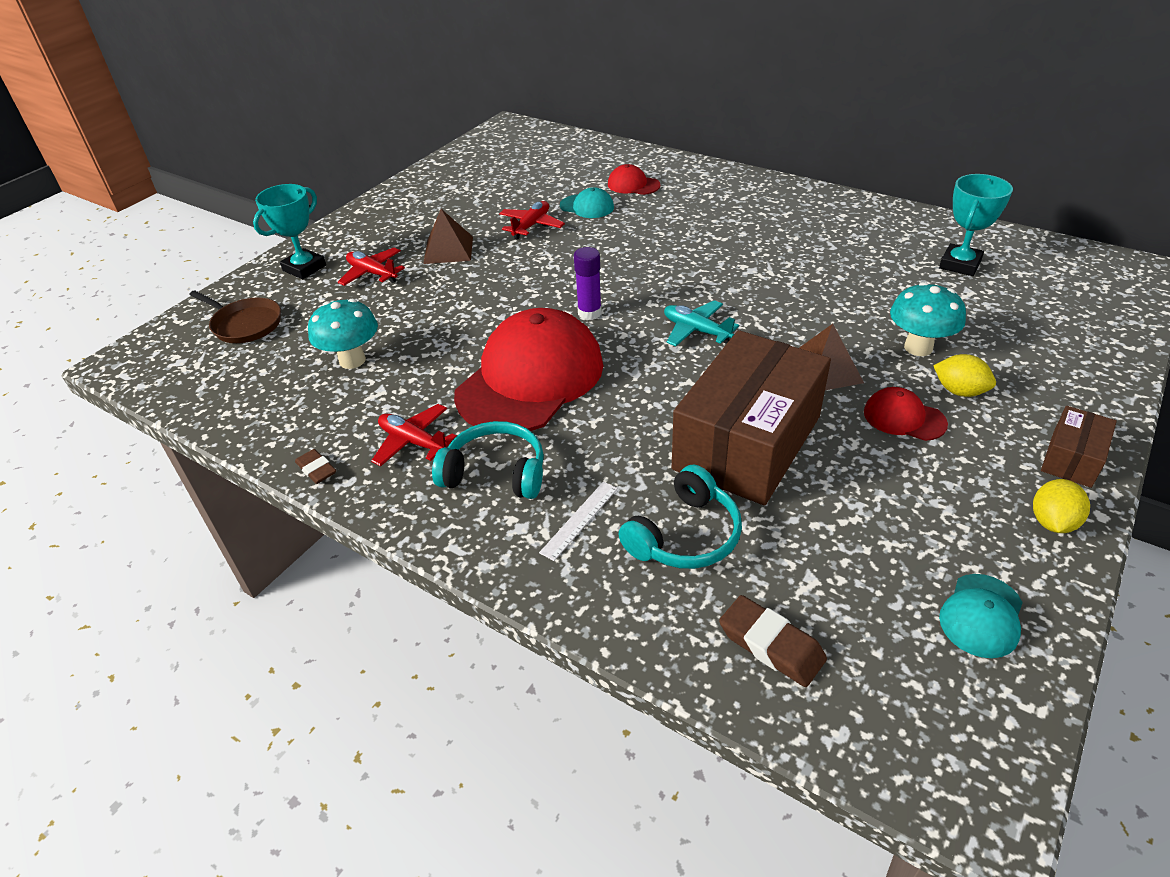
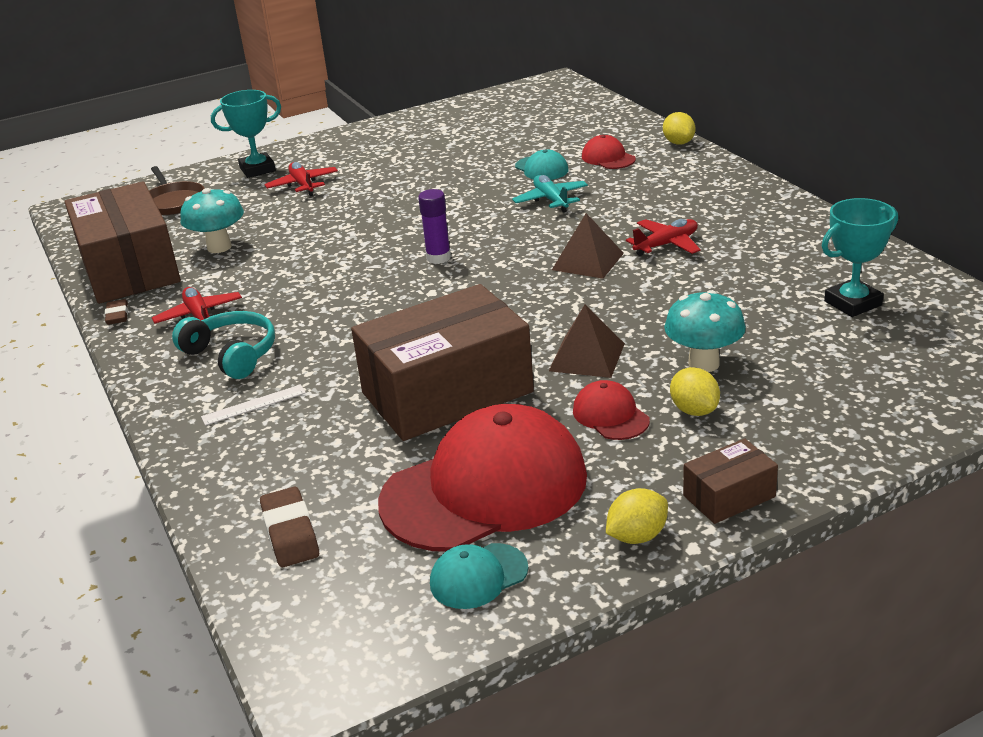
camera: 30 degrees right, 10 degrees down
brown pyramid [423,209,473,264] -> brown pyramid moved to [552,213,624,279]
red cap [454,308,603,431] -> red cap moved to [378,404,587,551]
red plane [499,201,565,240] -> red plane moved to [626,219,701,256]
turquoise headphones [618,465,742,569] -> none
turquoise plane [664,300,739,346] -> turquoise plane moved to [512,175,588,213]
none -> brown box [64,181,181,304]
none -> yellow lemon [663,112,695,145]

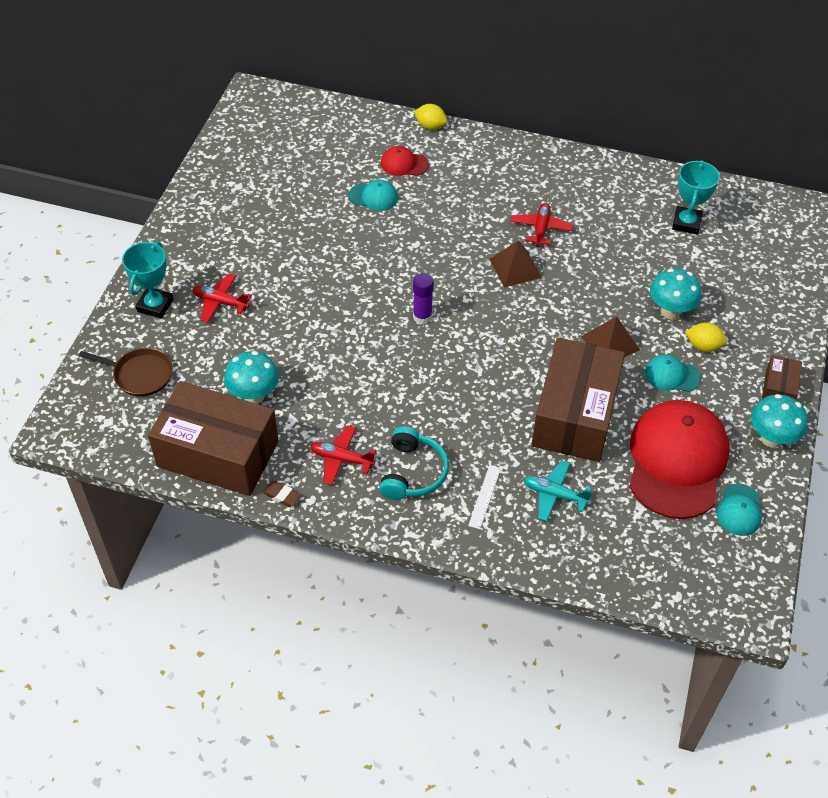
camera: 50 degrees left, 20 degrees up
turquoise headphones [172,311,275,379] -> turquoise headphones turned 105 degrees clockwise [379,426,449,500]
brown eraser [260,487,319,567] -> none
turquoise plane [512,175,588,213] -> turquoise plane moved to [524,460,592,521]
red cap [573,380,650,440] -> turquoise cap [645,354,701,392]
yellow lemon [606,488,668,544] -> turquoise mushroom [751,394,808,448]

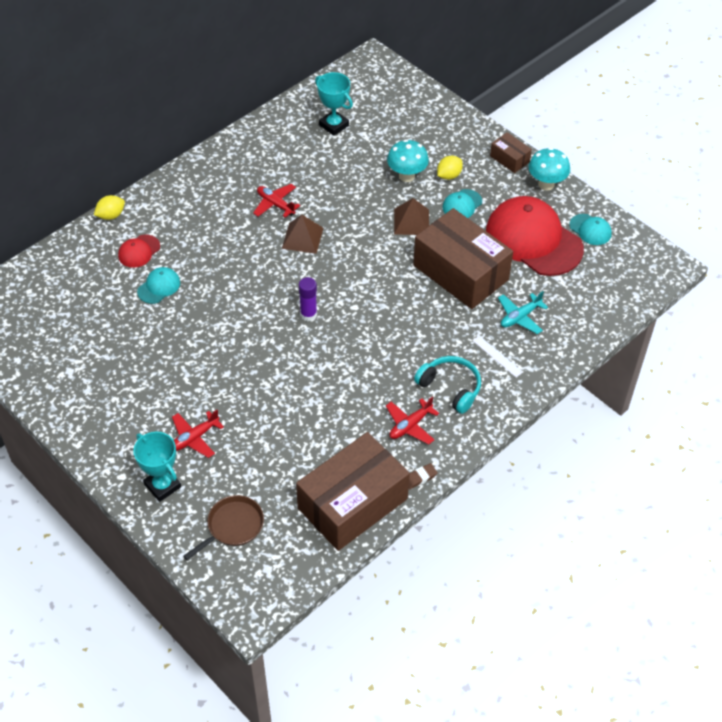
camera: 60 degrees left, 0 degrees up
turquoise mushroom [224,351,279,404] -> none

